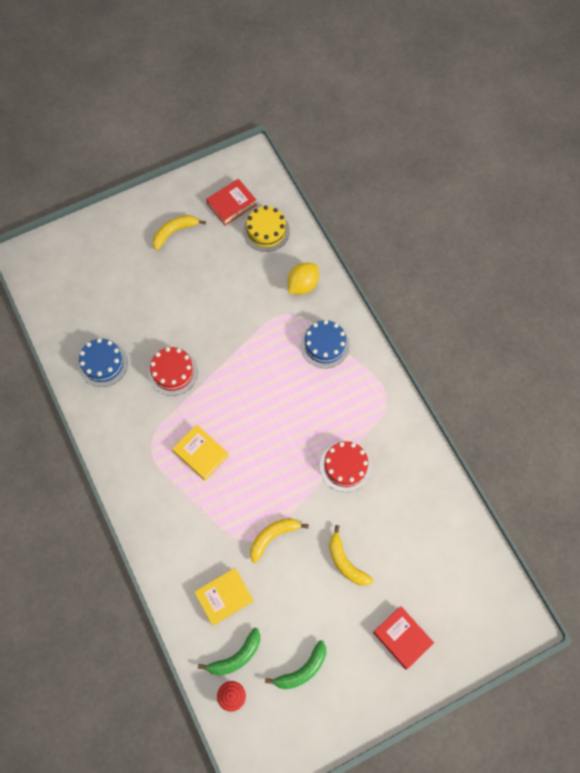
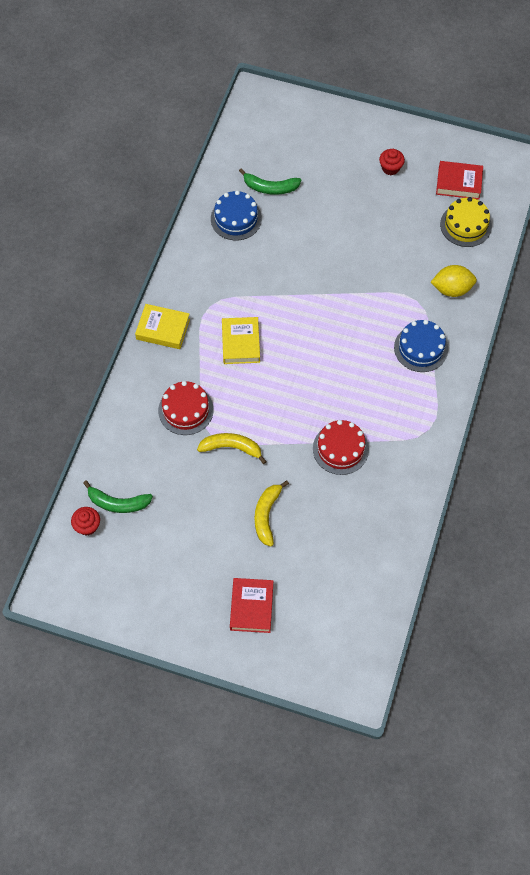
camera: 45 degrees right, 5 degrees down
red cake [148,347,198,396] -> red cake moved to [158,381,214,435]
yellow banana [153,215,206,250] -> red cupcake [379,149,405,175]
yellow book [194,568,254,625] -> yellow book moved to [135,304,190,349]
green banana [265,640,326,689] -> green banana moved to [239,168,301,195]

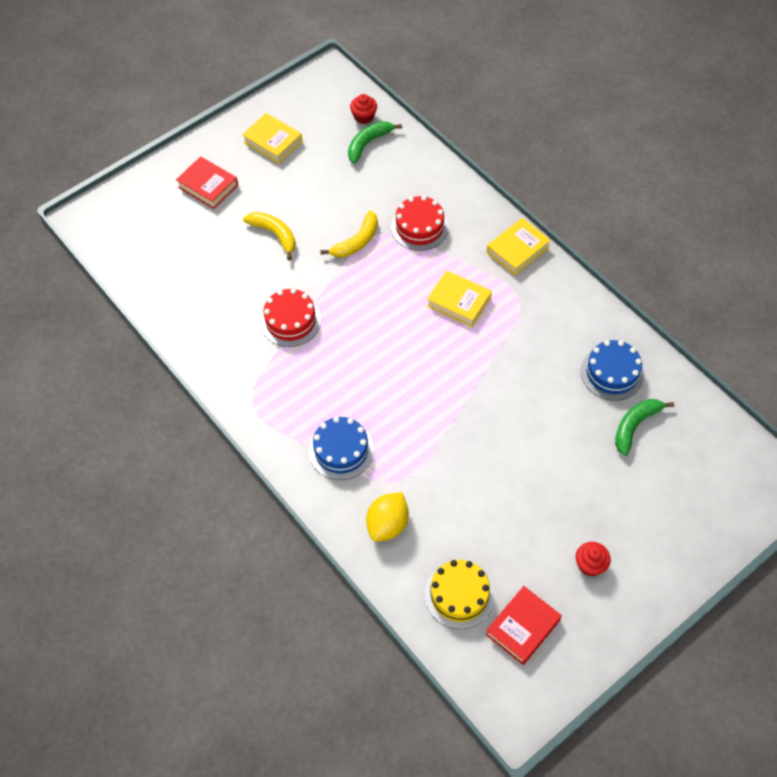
camera: 125 degrees right, 5 degrees down
none -> yellow book [242,113,302,164]

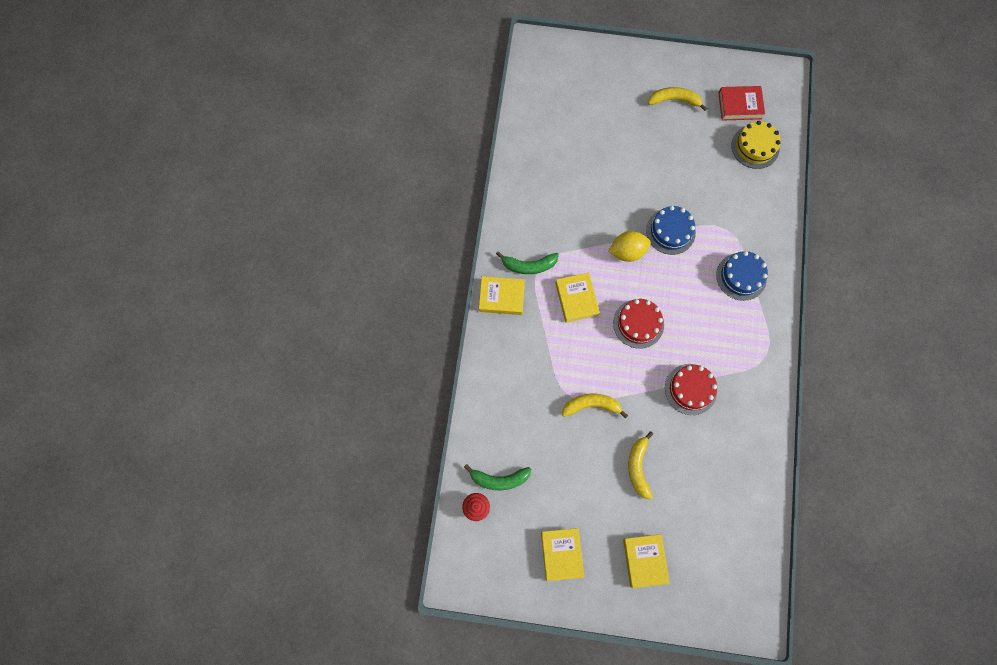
camera: 135 degrees left, 15 degrees up
red book [176,156,238,209] -> yellow book [623,534,670,588]
yellow lemon [366,492,409,542] -> yellow lemon moved to [608,231,651,262]
red cake [391,196,449,251] -> red cake moved to [613,299,664,349]
red cupcake [576,542,611,576] -> yellow banana [648,87,707,111]
blue cake [581,340,644,401] -> blue cake moved to [646,206,696,255]
green banana [615,399,674,456] -> green banana moved to [496,251,559,274]

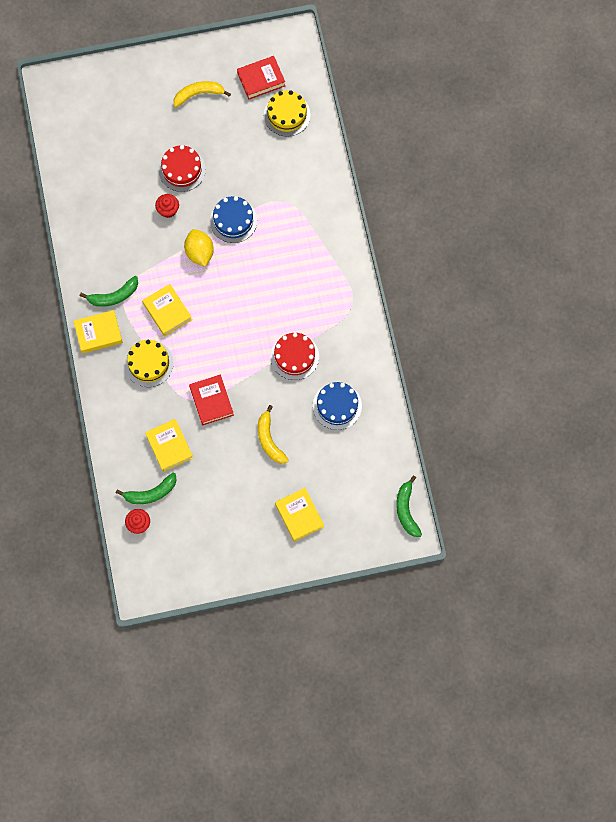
camera: 20 degrees left, 0 degrees up
yellow book [541,528,584,581] -> yellow book moved to [145,419,193,472]
yellow banana [562,394,628,419] -> red book [189,374,234,425]
yellow lemon [608,231,651,262] -> yellow lemon turned 75 degrees counterclockwise [184,229,214,267]
red cake [613,299,664,349] -> red cake moved to [159,145,206,192]
blue cake [716,251,768,301] -> blue cake moved to [313,382,362,430]
none -> yellow cake [125,340,174,387]
none -> red cupcake [155,194,179,218]
none -> green banana [396,475,422,537]

